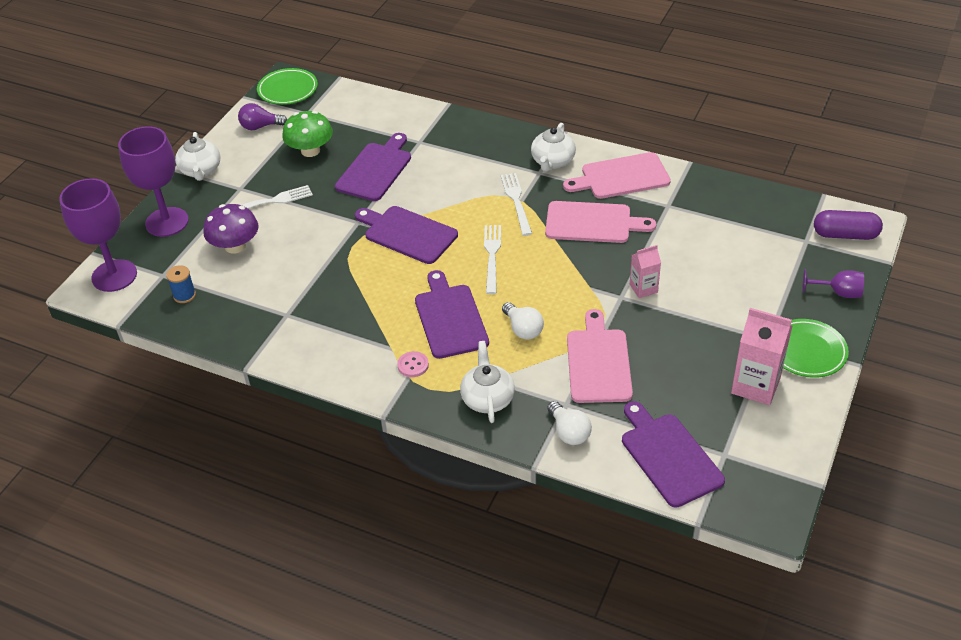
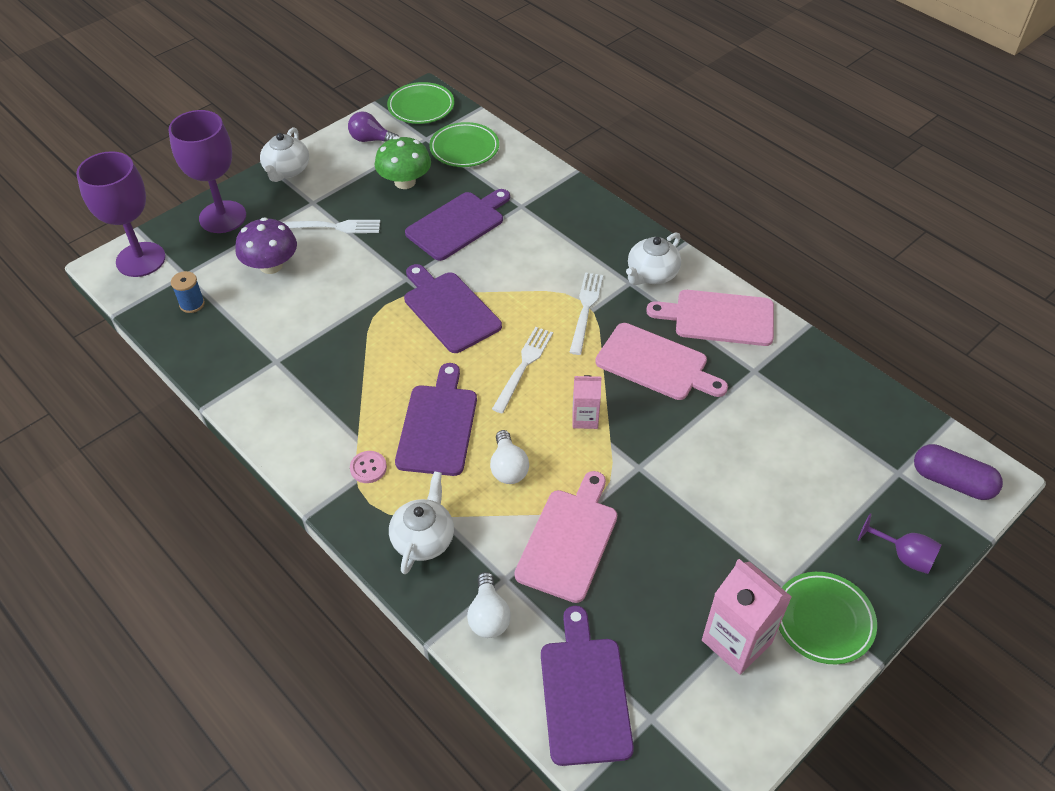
camera: 20 degrees right, 5 degrees up
pink carton [630,245,661,298] -> pink carton moved to [573,375,602,429]
none -> green plate [429,122,499,167]

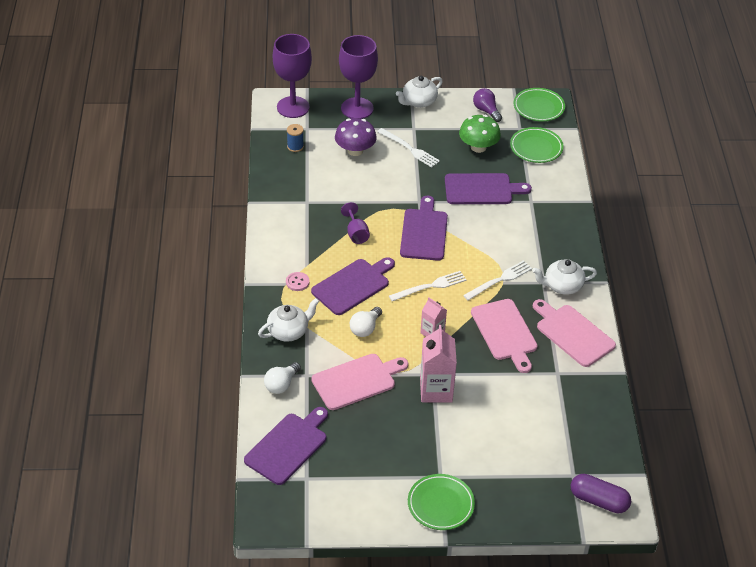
camera: 40 degrees right, 5 degrees down
pink carton [702,559,792,675] -> pink carton moved to [420,325,457,402]
purple goblet [858,513,942,574] -> purple goblet moved to [341,202,370,244]
purple capsule [914,444,1003,500] -> purple capsule turned 45 degrees counterclockwise [571,474,631,513]

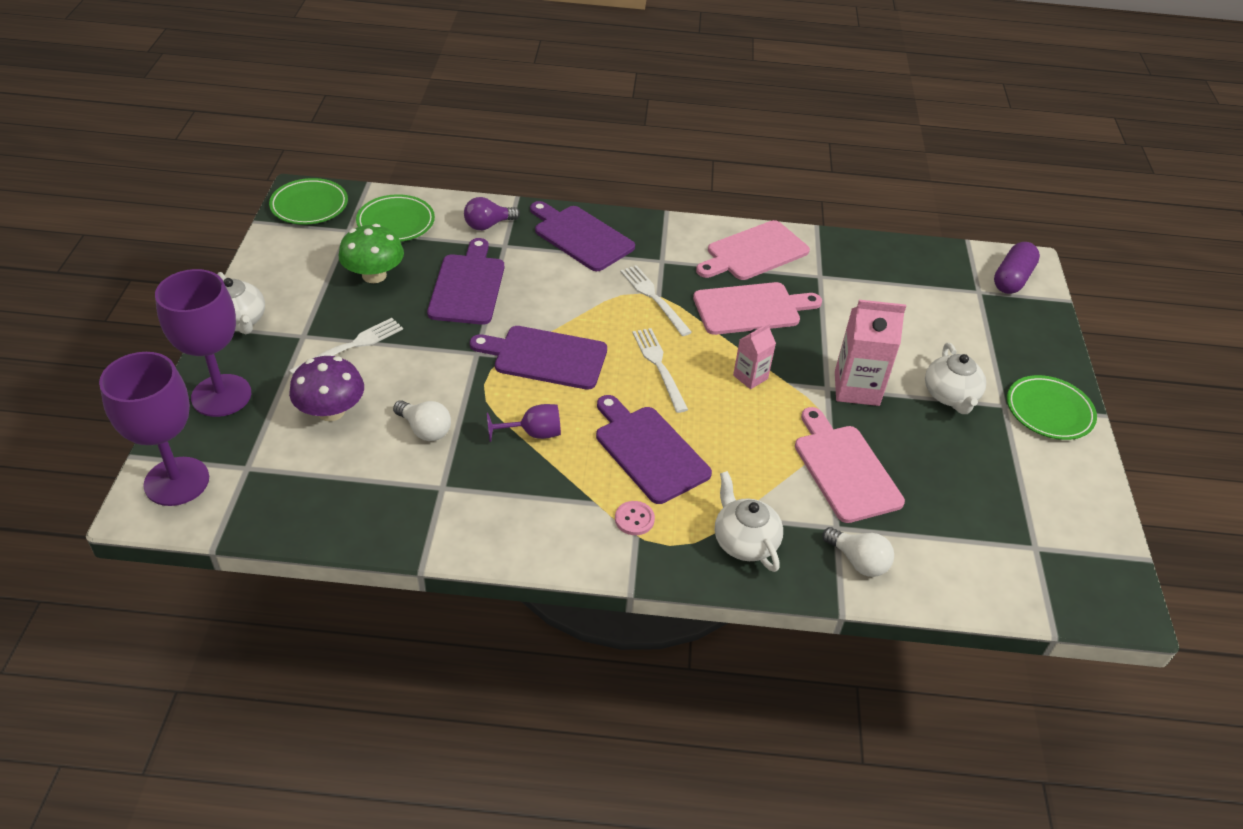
camera: 85 degrees left, 0 degrees up
purple cutting board [244,407,328,485] -> purple cutting board moved to [530,201,635,271]
blue spool [287,124,304,152] -> none
white light bulb [350,307,382,337] -> white light bulb moved to [393,400,451,441]
purple light bulb [473,88,502,122] -> purple light bulb moved to [464,197,520,230]
white teapot [532,259,597,295] -> white teapot moved to [925,343,986,414]

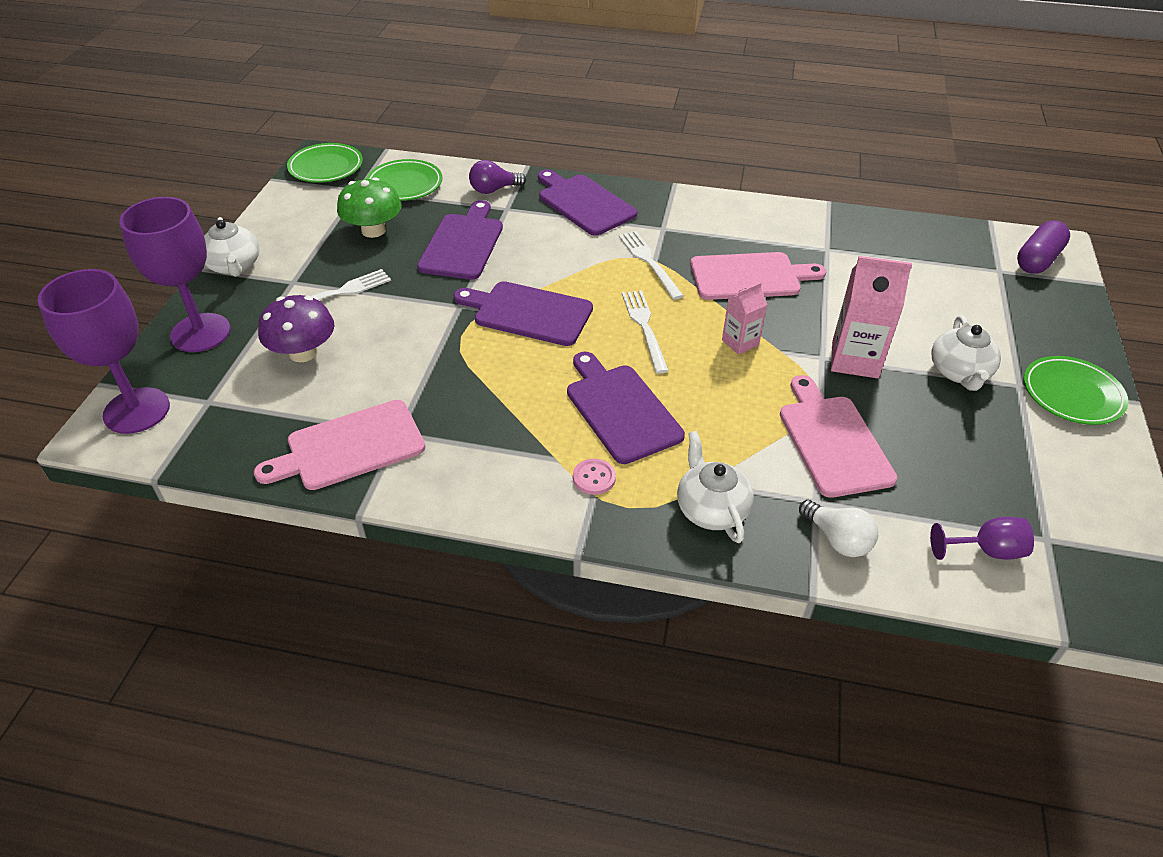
camera: 10 degrees right, 0 degrees up
white light bulb [393,400,451,441] -> none
purple goblet [487,404,561,442] -> purple goblet moved to [930,517,1034,560]
pink cutting board [696,220,810,280] -> pink cutting board moved to [254,400,426,490]

